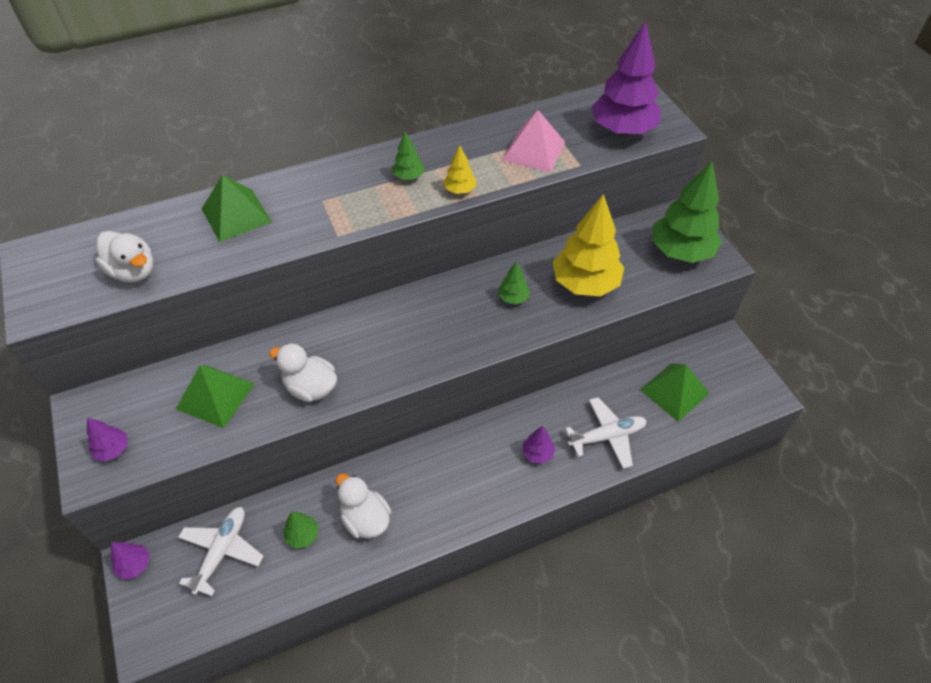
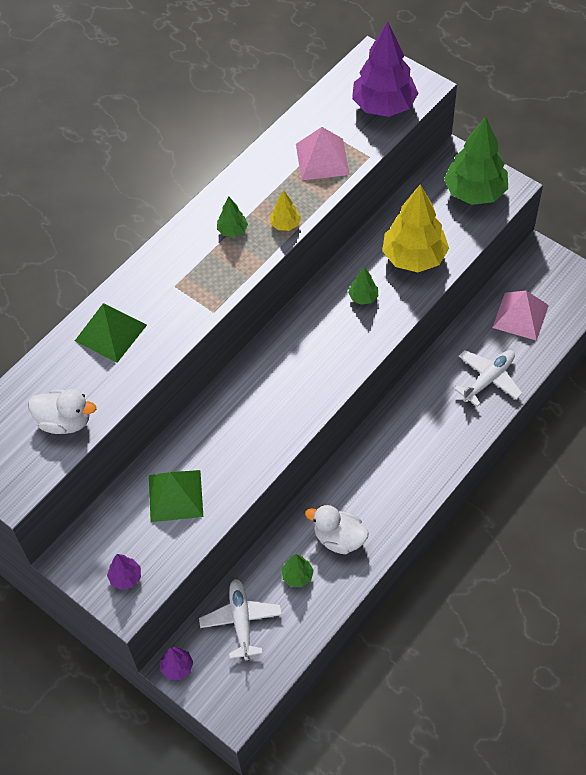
camera: 25 degrees left, 5 degrees up
white duck [269,343,337,402] -> none
purple tree [523,426,555,464] -> none
green pyramid [640,363,709,422] -> pink pyramid [492,291,549,341]

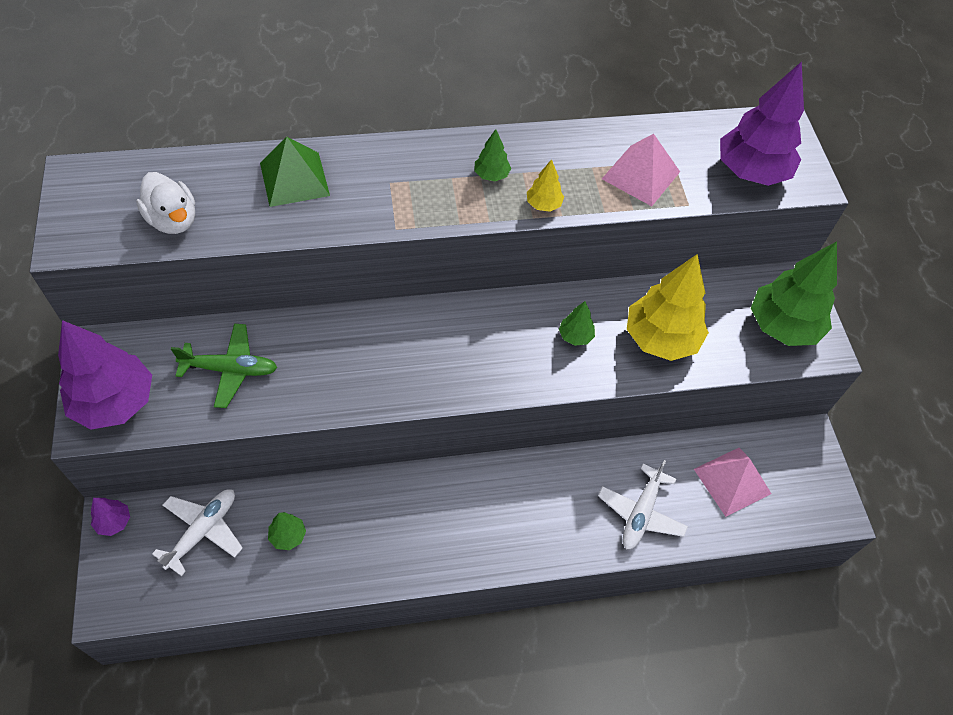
camera: 35 degrees right, 0 degrees up
purple tree [107,554,141,590] -> purple tree [58,320,152,430], size x2.22
green pyramid [149,470,203,522] -> green plane [171,323,278,408]
white duck [305,505,369,554] -> none
white plane [454,350,523,407] -> white plane turned 120 degrees clockwise [598,460,688,549]

